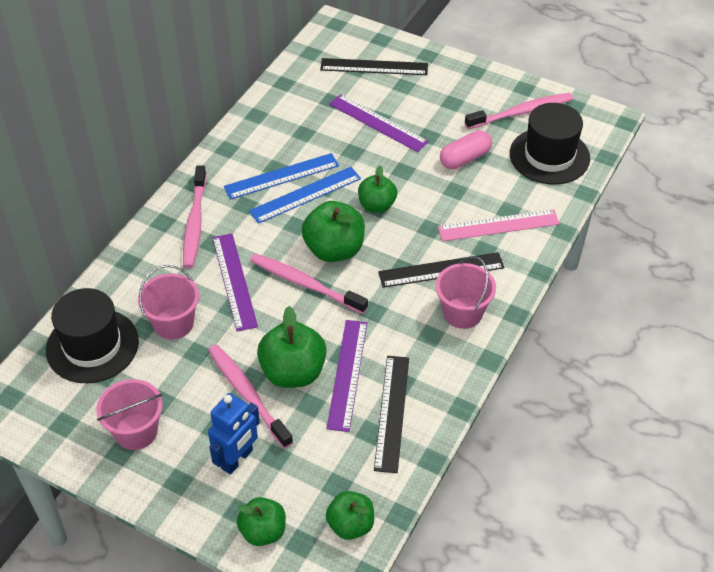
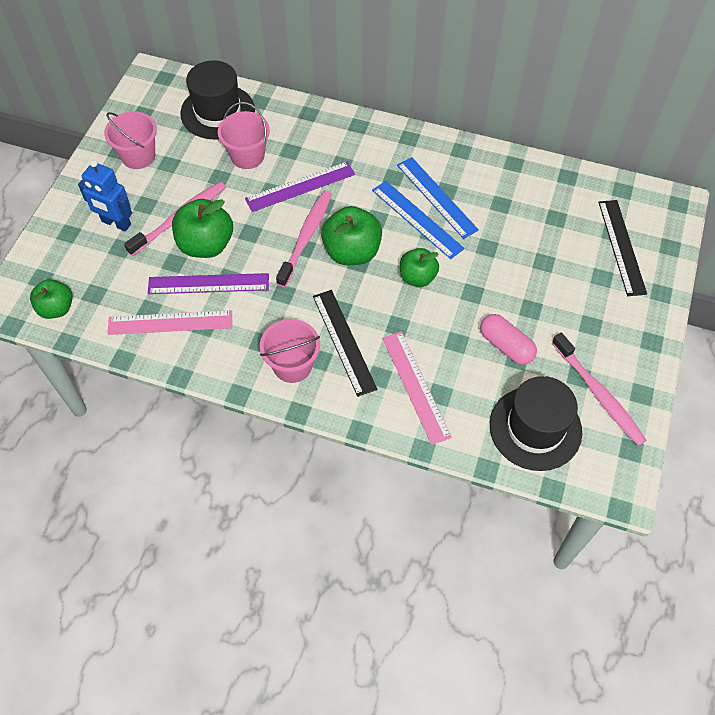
camera: 80 degrees right, 10 degrees up
pink toothbrush [183,165,207,268] -> none
green apple [237,497,286,546] -> none
purple ruler [329,94,429,152] -> none
black ruler [374,356,409,473] -> pink ruler [107,310,232,335]

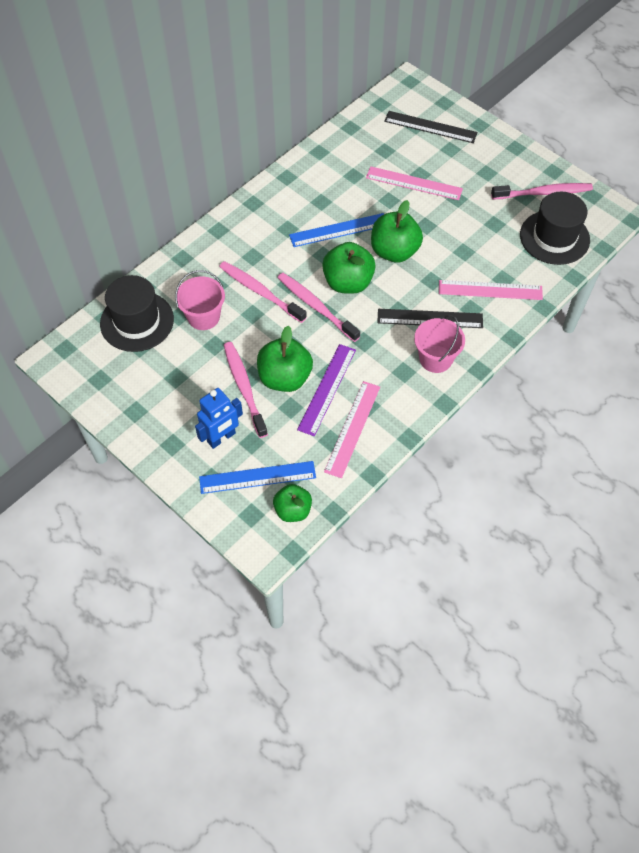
camera: 65 degrees left, 0 degrees up
pink bucket [104,111,157,169] -> none
purple ruler [245,162,355,212] -> pink toothbrush [219,261,307,323]
blue ruler [397,157,479,239] -> blue ruler moved to [199,461,316,494]
green apple [400,248,439,287] -> green apple [371,200,423,262], size x1.55
pink capsule [480,314,537,365] -> none
none -> pink ruler [366,166,463,200]

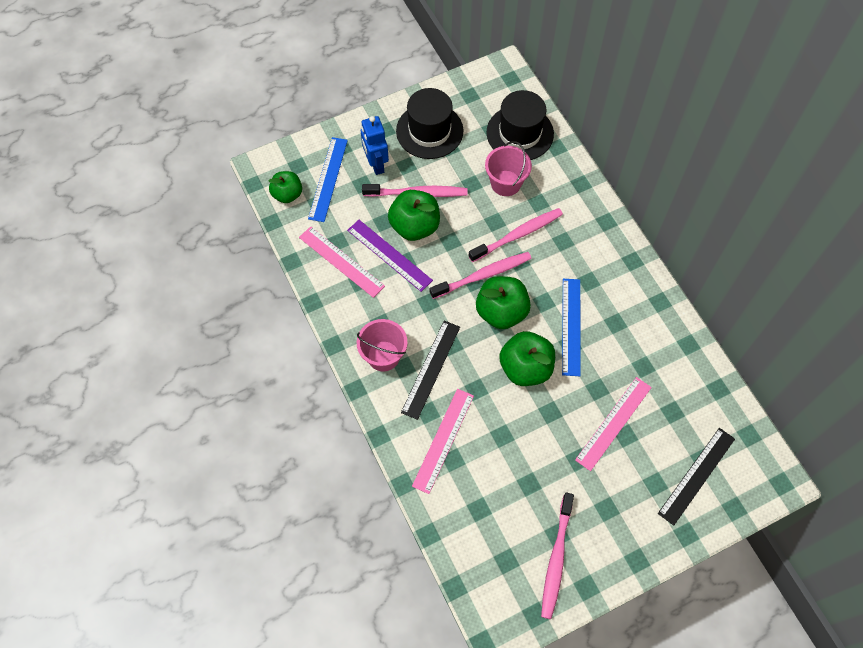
camera: 110 degrees right, 5 degrees up
black hat [520,192,590,265] -> black hat moved to [396,88,464,159]

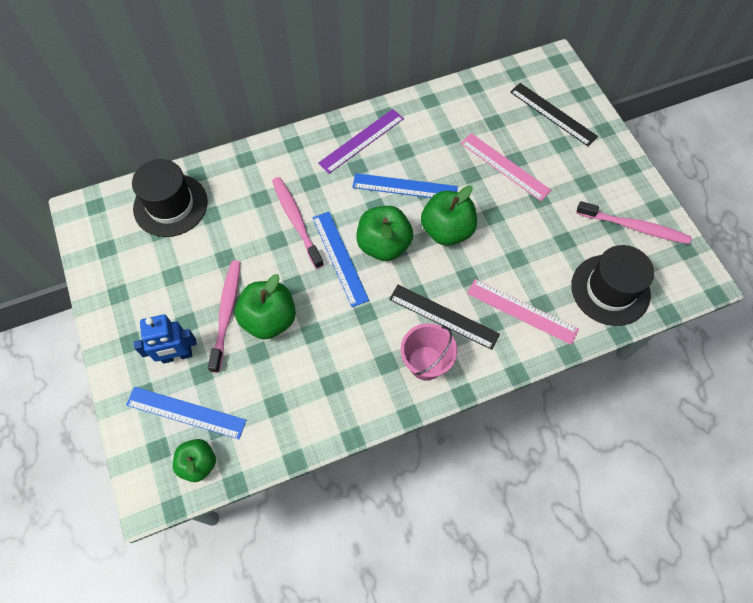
camera: 85 degrees left, 0 degrees up
pink ruler [299,226,385,298] -> none
purple ruler [347,220,433,292] -> purple ruler moved to [318,109,404,174]
black hat [396,88,464,159] -> black hat moved to [571,245,654,326]
pink toothbrush [430,252,532,299] -> blue ruler [313,212,369,307]
pink bucket [485,141,532,196] -> none

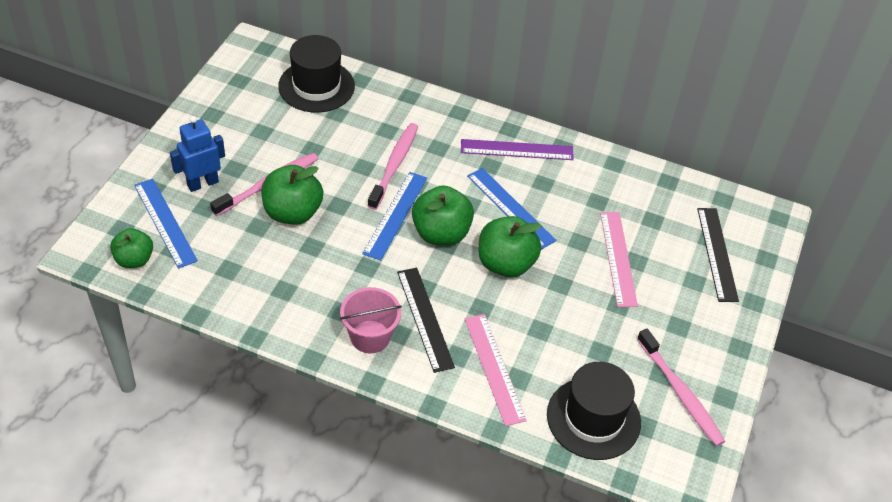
camera: 40 degrees right, 15 degrees down
blue robot [134,314,197,364] -> blue robot turned 120 degrees clockwise [170,116,225,192]

